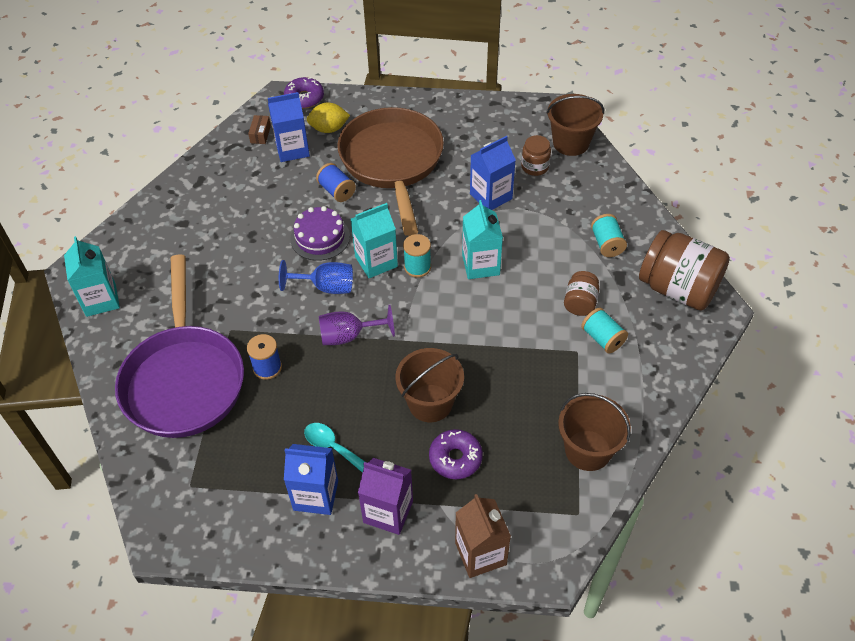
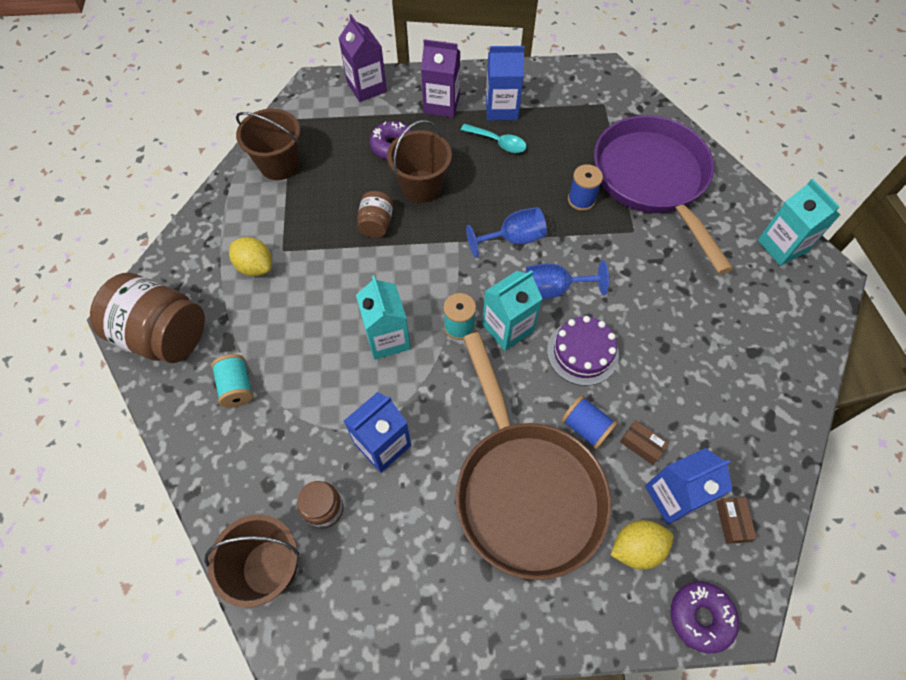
camera: 170 degrees right, 10 degrees up
purple goblet [319,305,395,345] -> blue goblet [466,207,547,258]
brown carton [455,494,511,578] -> purple carton [339,14,387,102]
brown jar [564,271,599,316] -> brown jar moved to [357,191,393,238]
turquoise spool [581,308,628,354] -> yellow lemon [229,237,272,277]
none -> brown box [620,420,669,465]

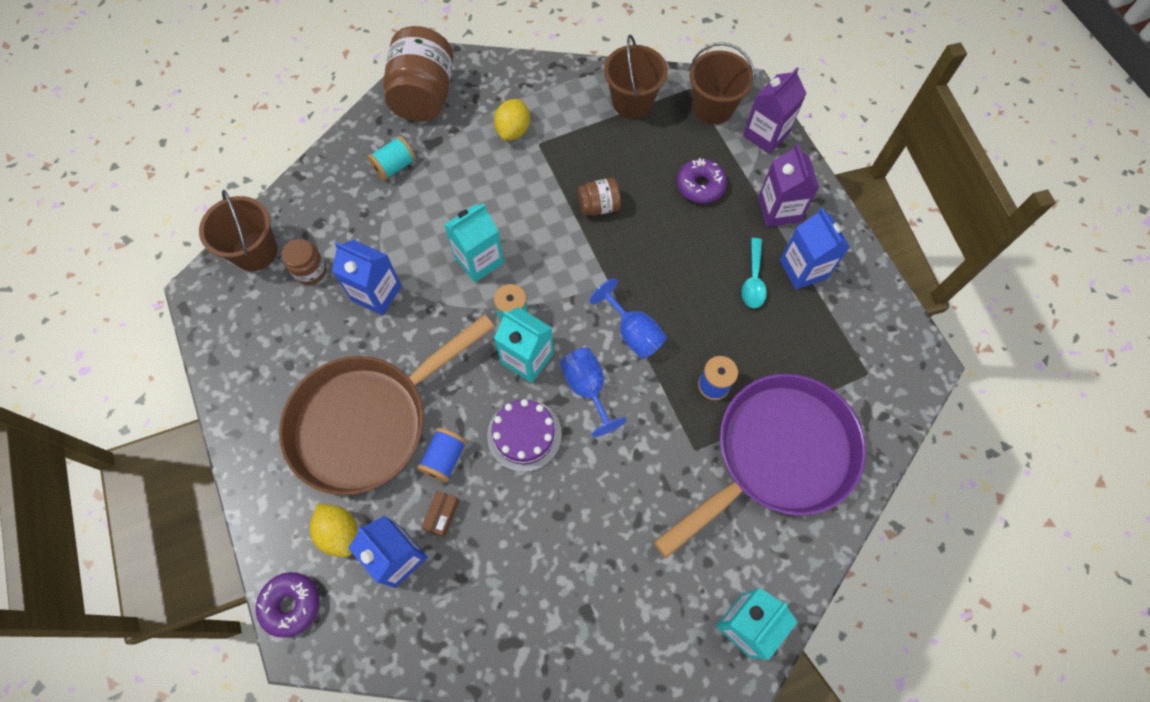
camera: 70 degrees right, 5 degrees up
brown bucket [387,120,452,203] -> brown bucket moved to [689,42,755,124]
brown box [716,497,757,544] -> none

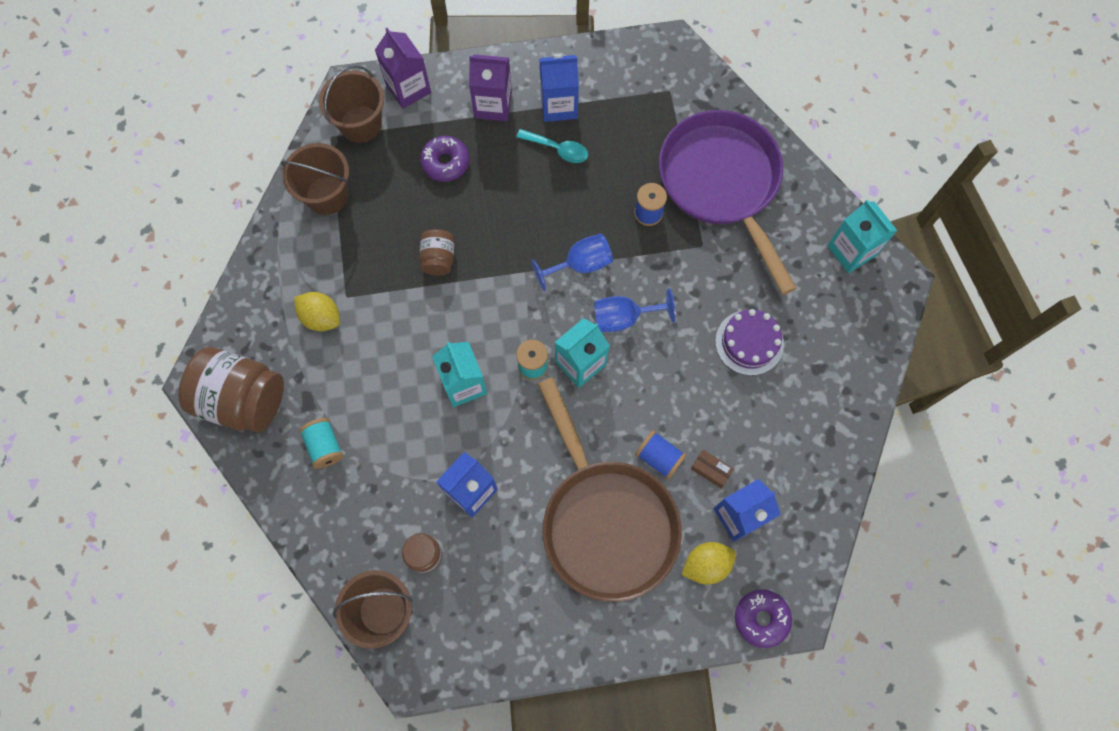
camera: 75 degrees left, 5 degrees up
purple cake [487,399,562,472] -> purple cake moved to [715,309,784,376]

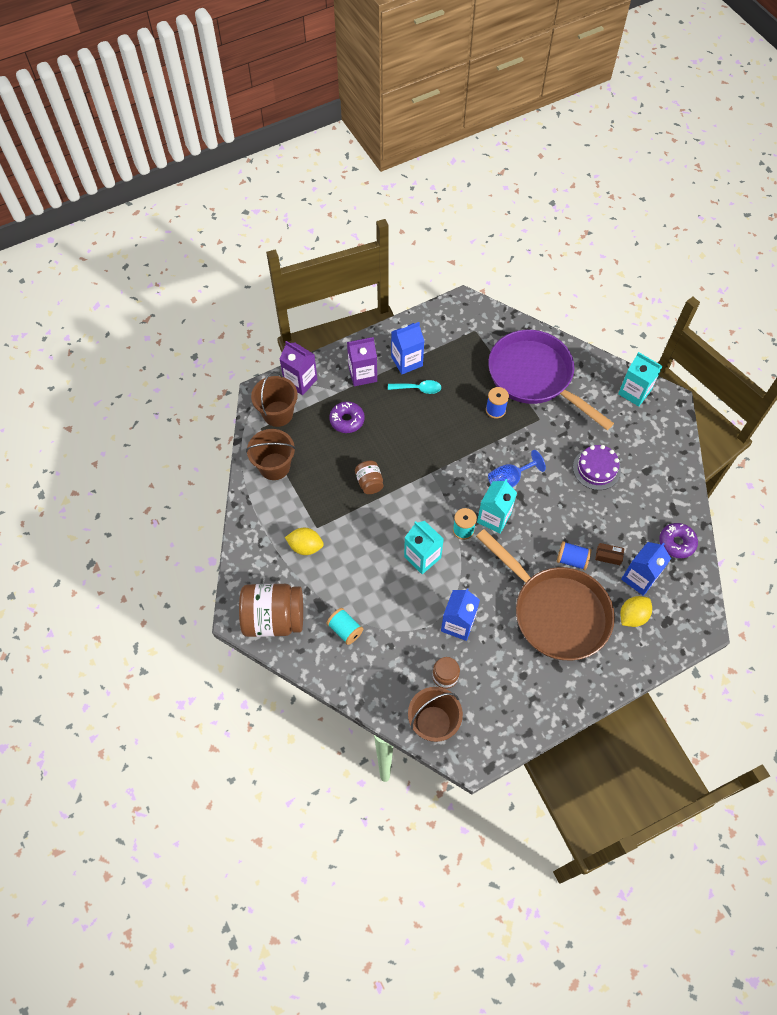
camera: 20 degrees left, 10 degrees down
blue goblet [531,233,613,291] -> none
purple donut [735,589,792,648] -> purple donut moved to [659,523,698,558]

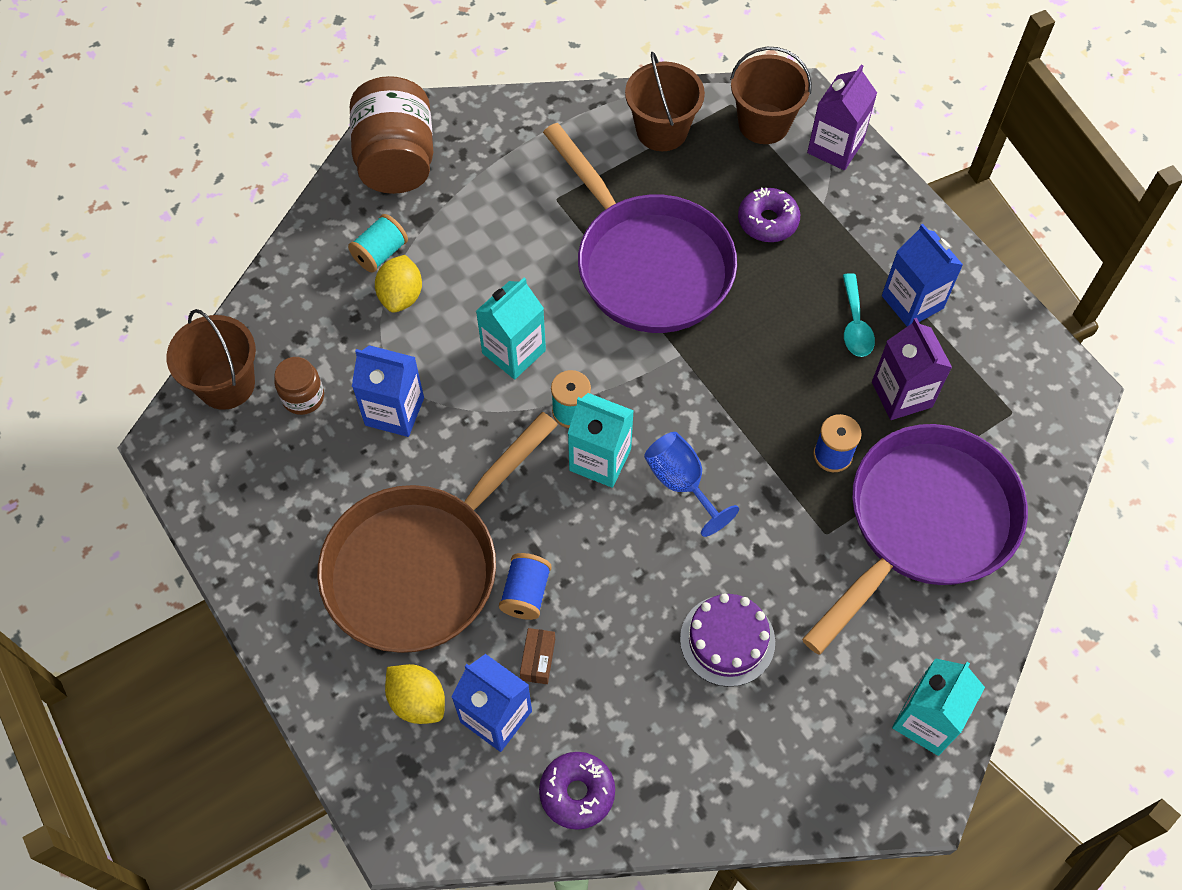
camera: 85 degrees right, 0 degrees up
yellow lemon [285,528,324,555] -> yellow lemon moved to [375,255,422,313]
purple carton [347,337,377,386] -> purple carton moved to [872,318,952,420]
brown jar [355,460,384,494] -> purple pan [543,123,737,333]

